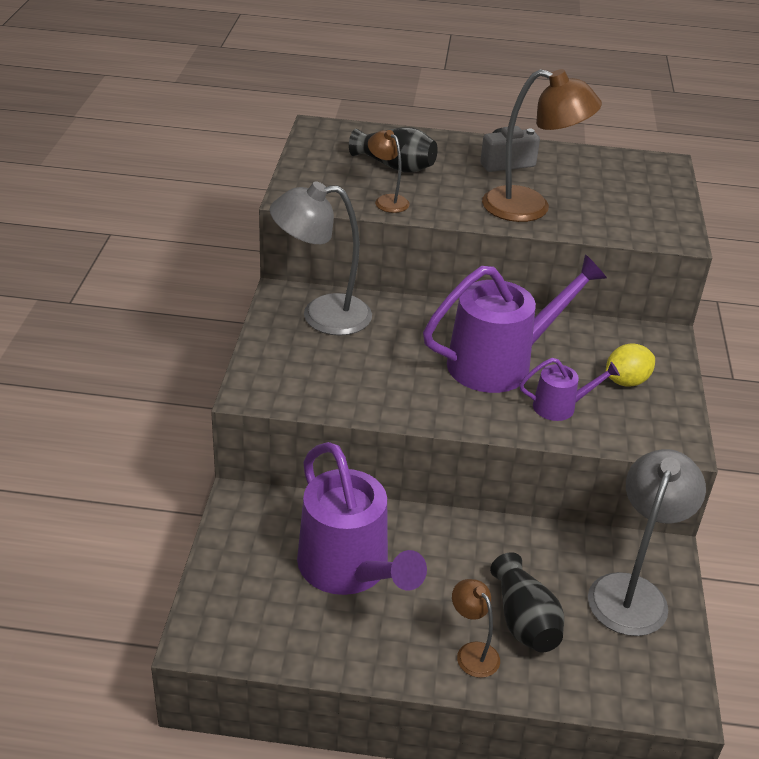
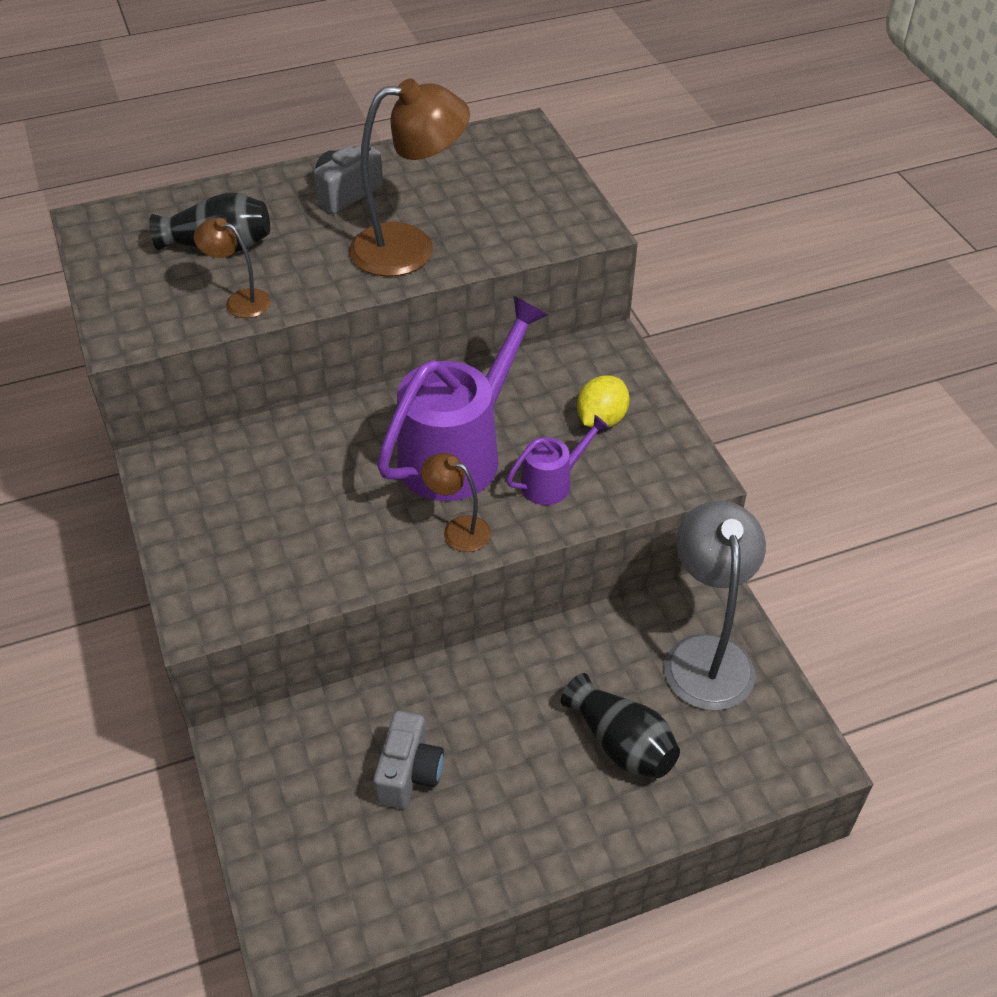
camera: 25 degrees left, 10 degrees up
grey lamp [270,181,372,336] -> none
purple watering can [297,442,427,595] -> grey camera [373,711,444,809]
brown lamp [452,579,500,678] -> brown lamp moved to [421,453,491,552]

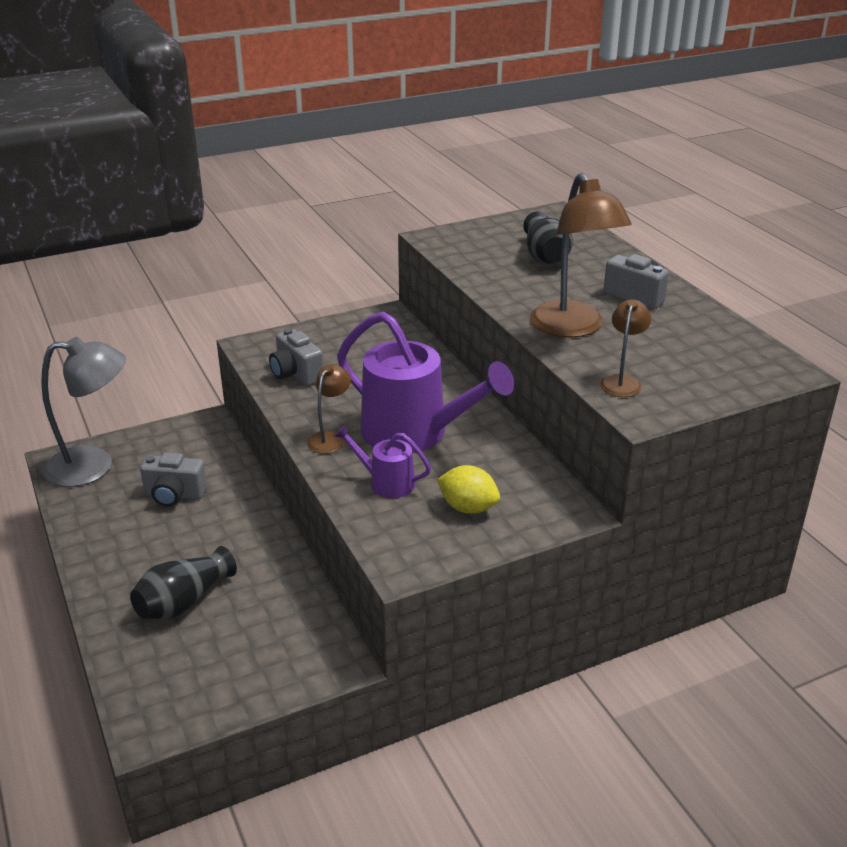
camera: 85 degrees right, 15 degrees down
brown lamp [194,218,271,318] -> brown lamp moved to [600,299,651,397]
purple watering can [506,415,609,505] -> purple watering can turned 150 degrees clockwise [334,424,431,498]
grey lamp [665,501,766,711] -> grey lamp moved to [41,337,126,487]
none -> grey camera [269,329,324,386]

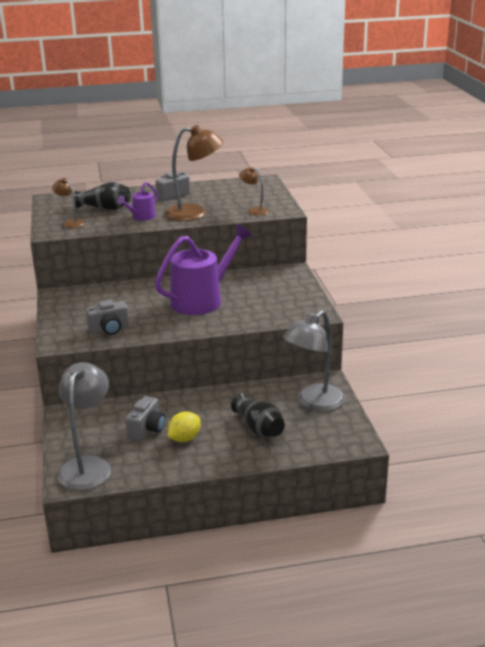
camera: 75 degrees left, 5 degrees down
brown lamp [307,364,351,454] -> brown lamp moved to [52,178,85,228]
purple watering can [334,424,431,498] -> purple watering can moved to [117,182,158,221]
yellow lemon [437,465,500,514] -> yellow lemon moved to [168,411,200,442]
none -> grey lamp [283,310,345,411]

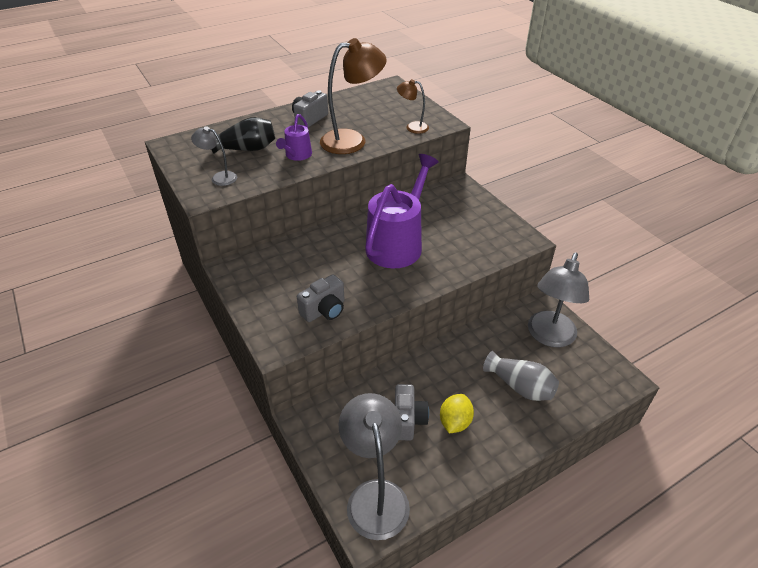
camera: 20 degrees left, 15 degrees up
brown lamp [52,178,85,228] -> grey lamp [191,126,237,186]
black vase [231,394,285,438] -> grey vase [483,351,559,401]

